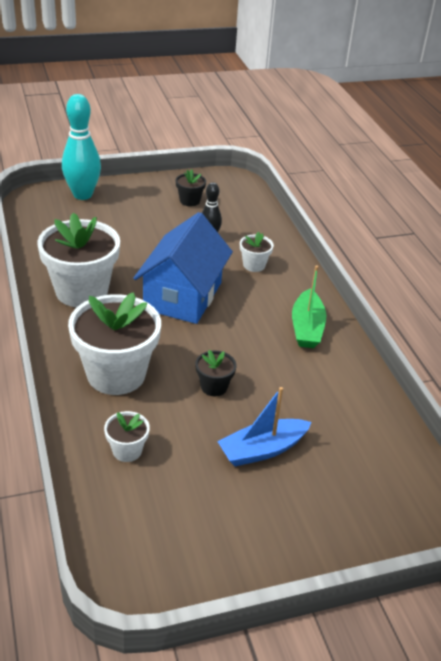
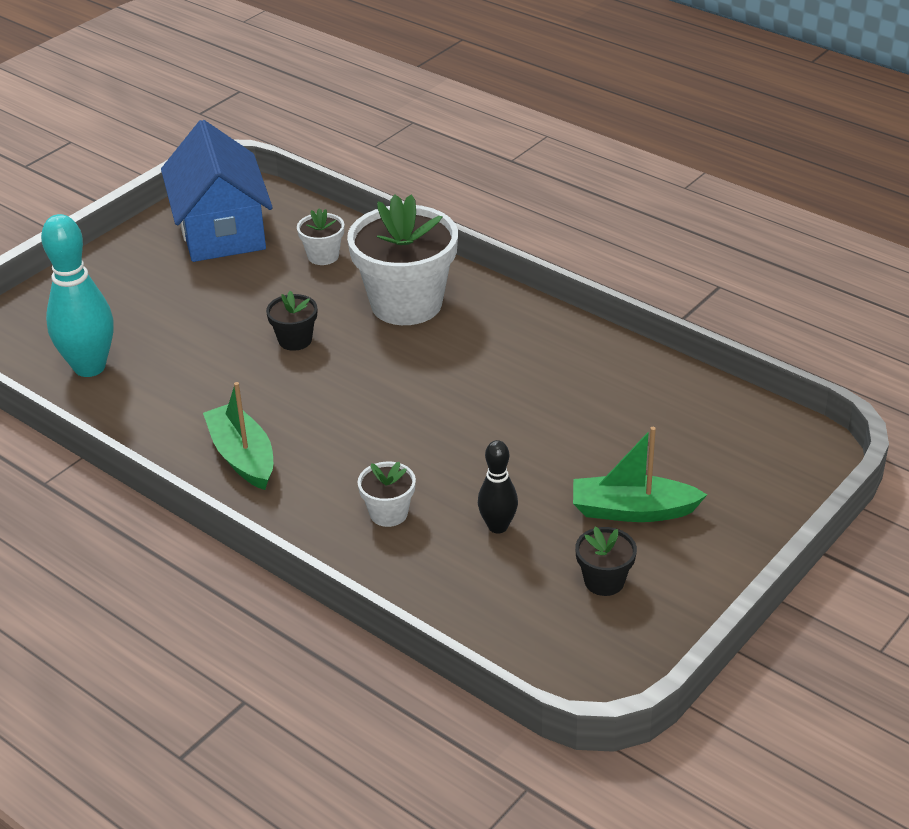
camera: 150 degrees right, 0 degrees up
white flower pot [37,213,120,307] -> none
turquoise bowling pin [62,94,101,200] -> turquoise bowling pin moved to [41,214,114,377]
blue house [133,212,233,324] -> blue house moved to [161,120,273,262]
blue boat [217,387,312,466] -> none
none -> green boat [573,427,707,522]

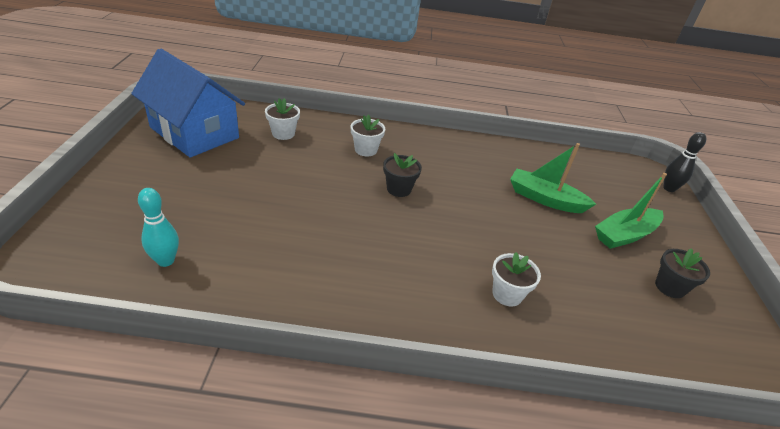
camera: 40 degrees left, 0 degrees up
turquoise bowling pin [41,214,114,377] -> turquoise bowling pin [138,188,179,267], size x0.55
green boat [203,382,273,490] -> green boat moved to [510,143,596,213]
black flower pot [266,291,317,351] -> black flower pot moved to [383,153,422,197]
white flower pot [347,194,458,325] -> white flower pot [351,114,385,156], size x0.46
black bowling pin [478,440,518,534] -> black bowling pin moved to [663,132,706,192]

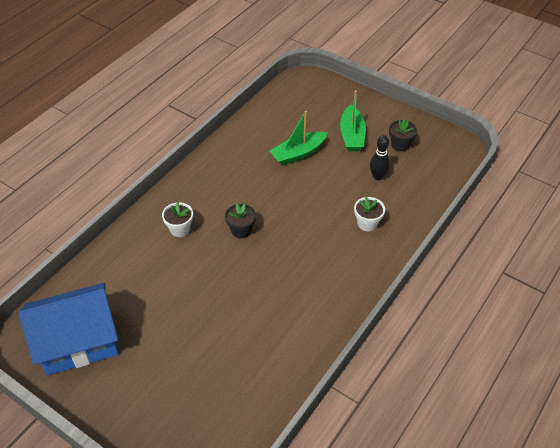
camera: 55 degrees left, 10 degrees up
turquoise bowling pin [138,188,179,267] -> none
white flower pot [265,98,300,140] -> none
black bowling pin [663,132,706,192] -> black bowling pin moved to [370,135,390,180]

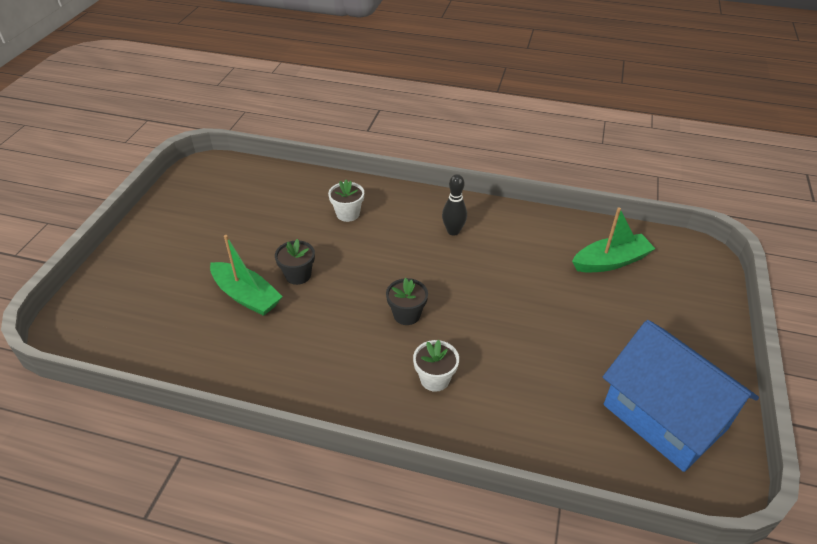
camera: 110 degrees left, 5 degrees down
green boat [340,90,366,151] -> green boat moved to [572,207,655,272]
black bowling pin [370,135,390,180] -> black bowling pin moved to [442,174,467,236]
black flower pot [389,119,417,152] -> black flower pot moved to [275,239,315,285]

